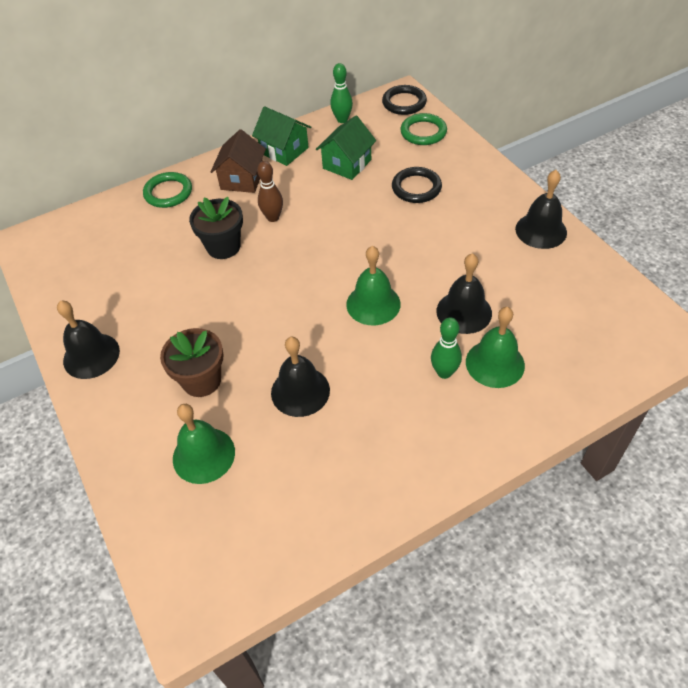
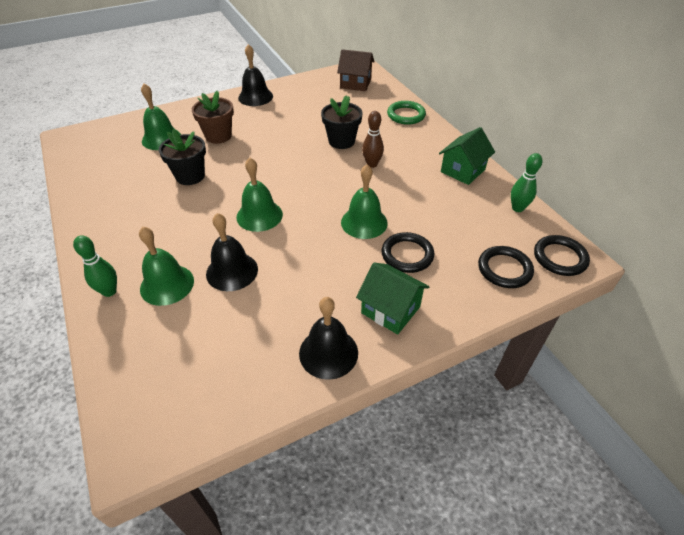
camera: 90 degrees right, 5 degrees down
brown house [211,129,266,193] -> brown house moved to [337,49,375,91]
black bell [271,337,330,417] -> black flower pot [159,129,206,185]
green house [316,116,376,180] -> green house moved to [356,263,429,334]
green ring [400,113,447,145] -> black ring [478,246,534,288]
green bowling pin [431,317,462,379] -> green bowling pin moved to [73,235,117,297]
none -> green bell [341,164,388,239]

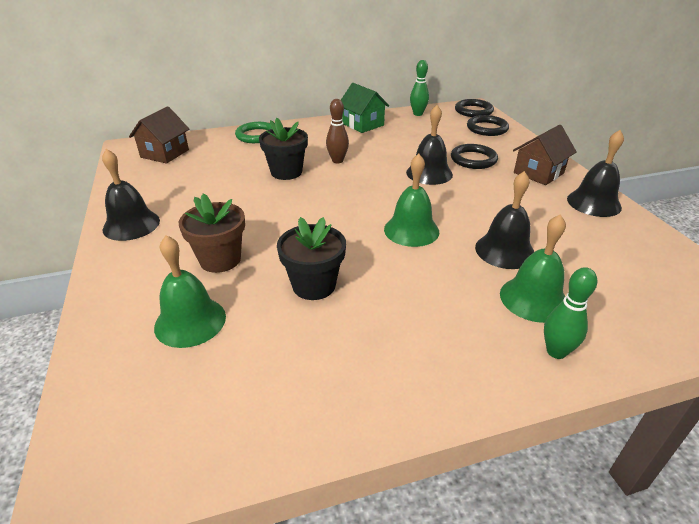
camera: 80 degrees left, 10 degrees down
green bell [341,164,388,239] -> black bell [406,105,453,185]
green house [356,263,429,334] -> brown house [513,125,577,185]

